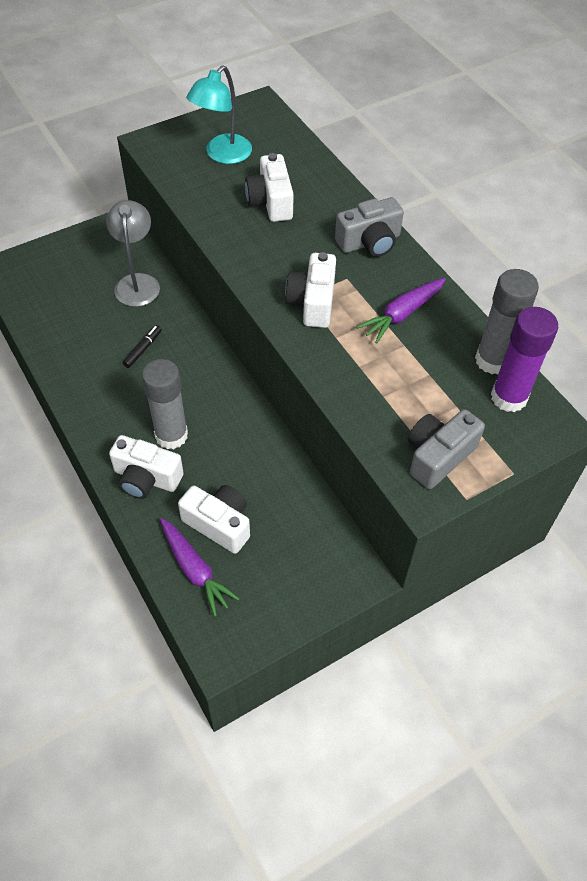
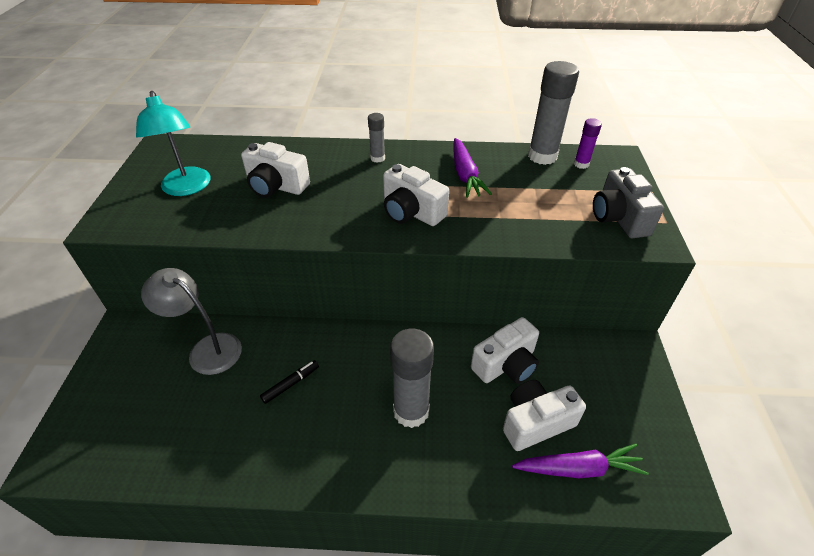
camera: 55 degrees left, 10 degrees down
white camera [109,435,184,499] -> white camera moved to [471,317,539,384]
black marker [122,325,162,368] -> black marker turned 75 degrees clockwise [260,360,319,404]
grey camera [335,197,404,257] -> grey glue stick [368,113,385,163]
purple glue stick [491,307,558,412] -> purple glue stick [574,118,602,169], size x0.51

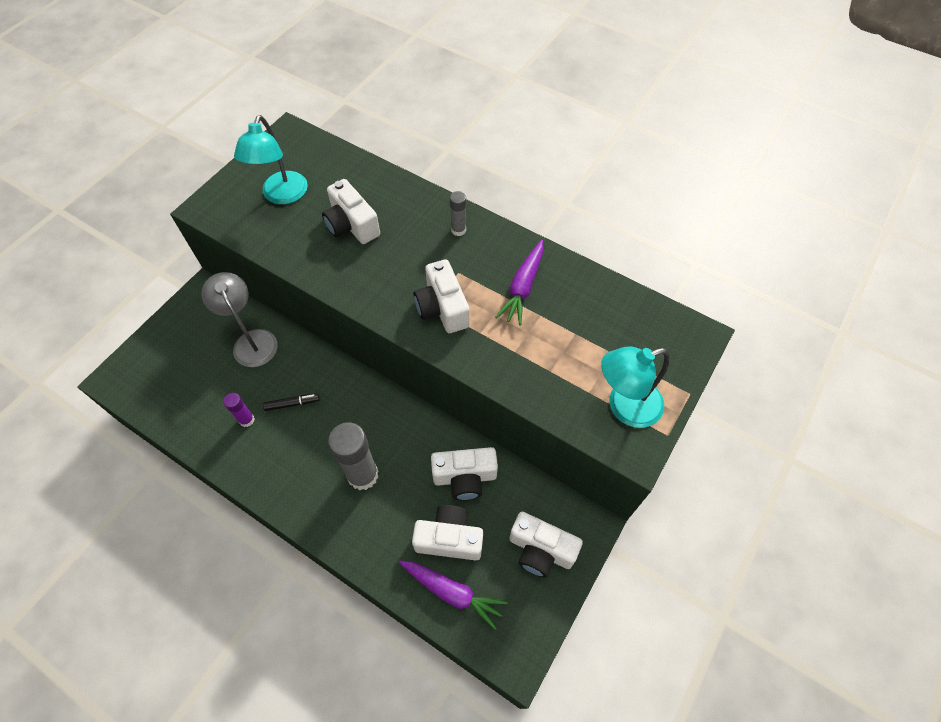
camera: 30 degrees right, 15 degrees up
grey glue stick [528,61,579,165] -> none
purple glue stick [574,118,602,169] -> purple glue stick moved to [223,393,255,427]
grey camera [593,167,664,238] -> turquoise lamp [601,346,670,428]
none -> white camera [510,512,583,578]

